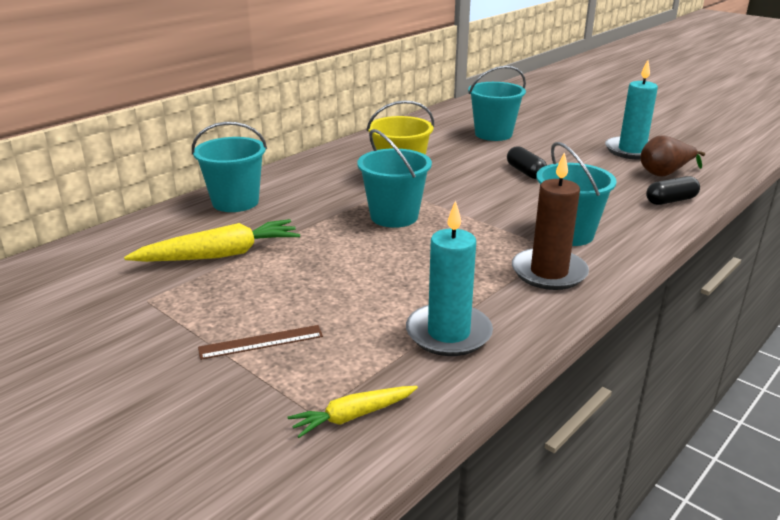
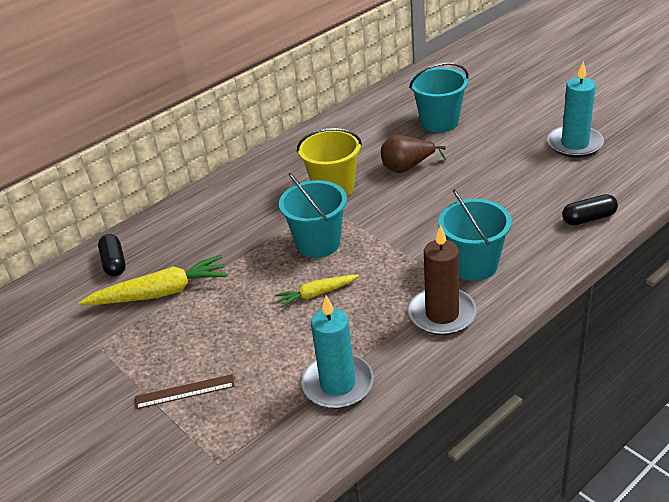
camera: 10 degrees right, 10 degrees up
turquoise bucket [192,122,267,212] -> none
yellow carrot [288,386,418,438] -> yellow carrot moved to [275,274,359,308]
black capsule [507,146,547,179] -> black capsule moved to [98,234,126,277]
brown pear [640,135,705,177] -> brown pear moved to [381,134,446,173]

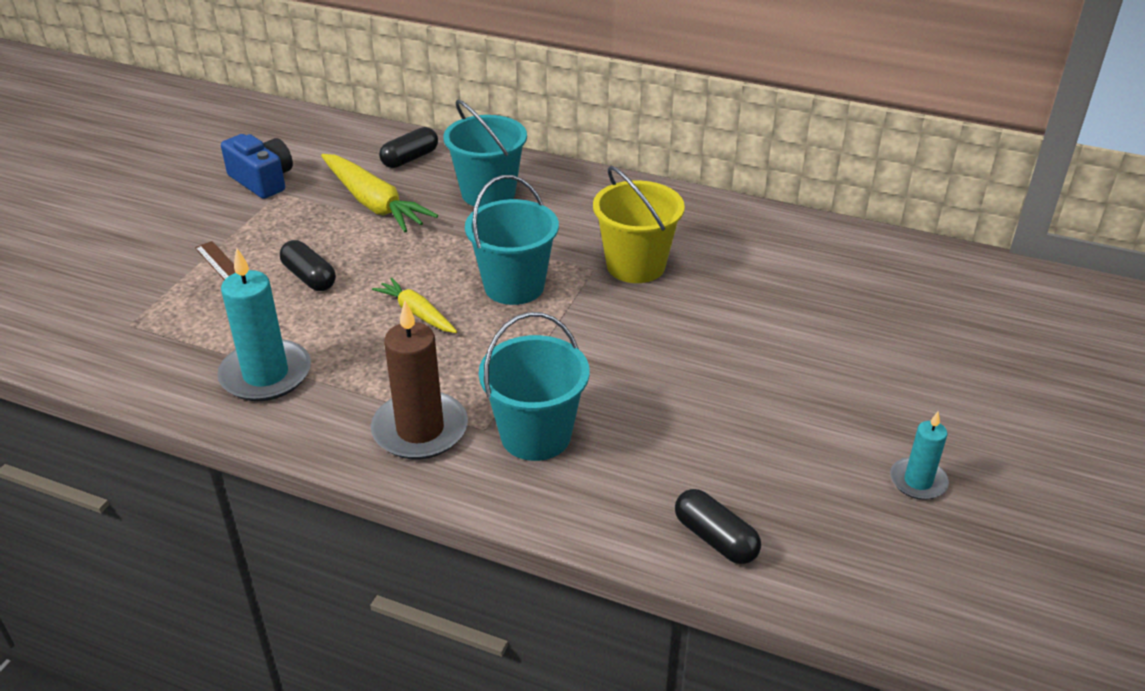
camera: 60 degrees right, 0 degrees up
brown pear [381,134,446,173] -> none
turquoise bucket [409,62,469,133] -> turquoise bucket moved to [444,100,527,207]
turquoise candle [547,61,604,158] -> turquoise candle [890,411,949,500], size x0.56
none -> blue camera [221,134,293,199]
none -> black capsule [280,240,336,291]

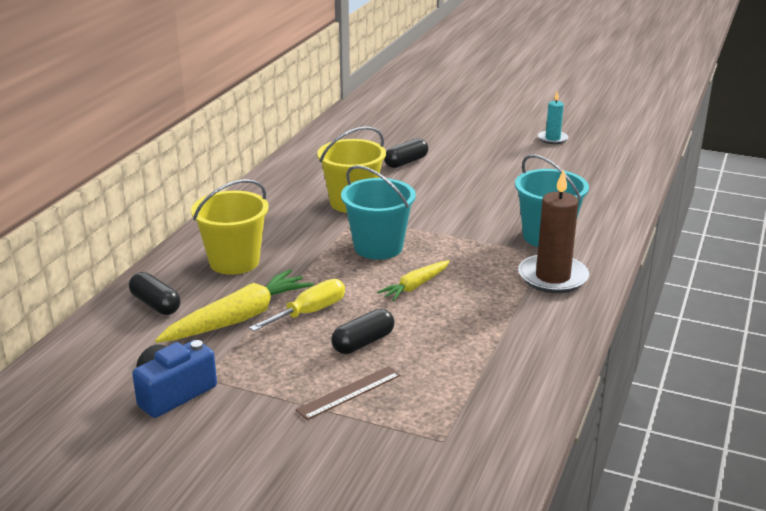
camera: 90 degrees left, 10 degrees down
turquoise candle [217,248,311,401] -> none
turquoise bucket [444,100,527,207] -> yellow bucket [191,179,269,275]
black capsule [675,489,761,564] -> black capsule moved to [384,138,428,168]
none -> yellow screwdriver [249,279,345,331]

